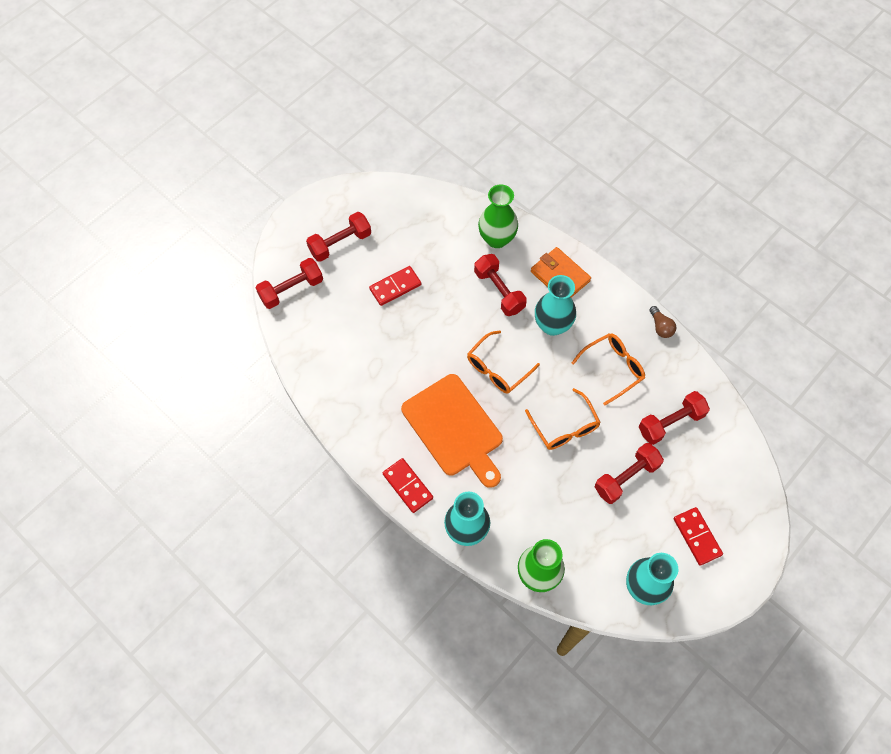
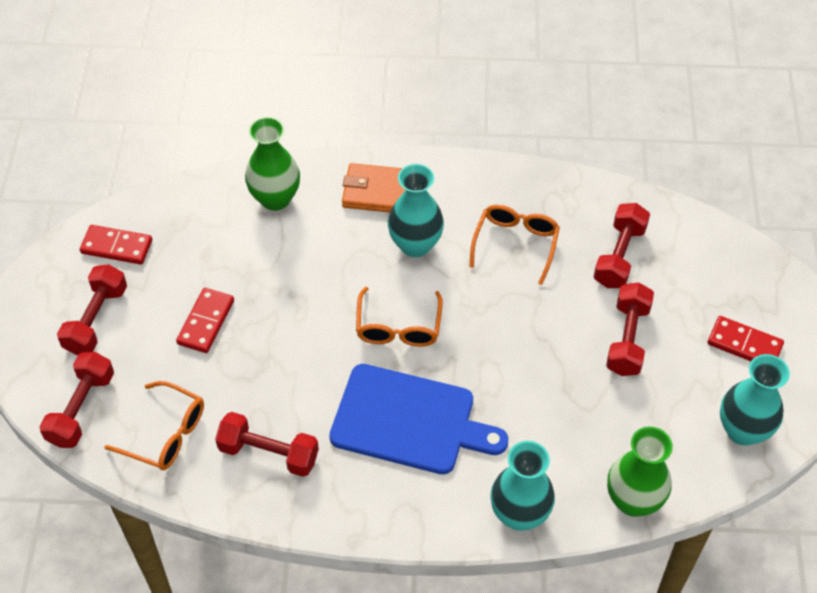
camera: 40 degrees left, 10 degrees down
red domino [383,458,433,513] -> red domino moved to [80,225,152,265]
orange cutting board [401,374,503,488] -> blue cutting board [329,364,508,474]
red dumbbell [474,254,527,316] -> red dumbbell moved to [215,412,319,477]
orange glasses [525,388,601,450] -> orange glasses moved to [105,381,204,470]
brown light bulb [649,306,676,338] -> none

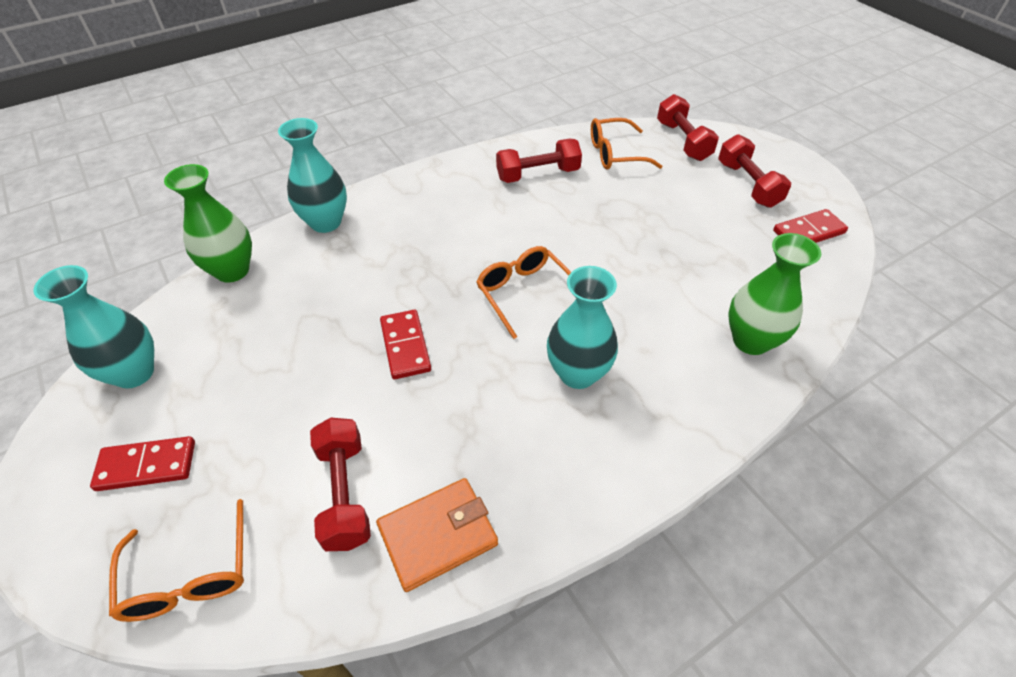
camera: 145 degrees right, 5 degrees down
red domino [176,288,234,353] -> red domino moved to [380,310,431,379]
blue cutting board [329,364,508,474] -> none
orange wallet [342,163,405,212] -> orange wallet moved to [376,478,498,592]
orange glasses [469,205,560,285] -> orange glasses moved to [109,499,244,622]
red dumbbell [606,282,654,376] -> none

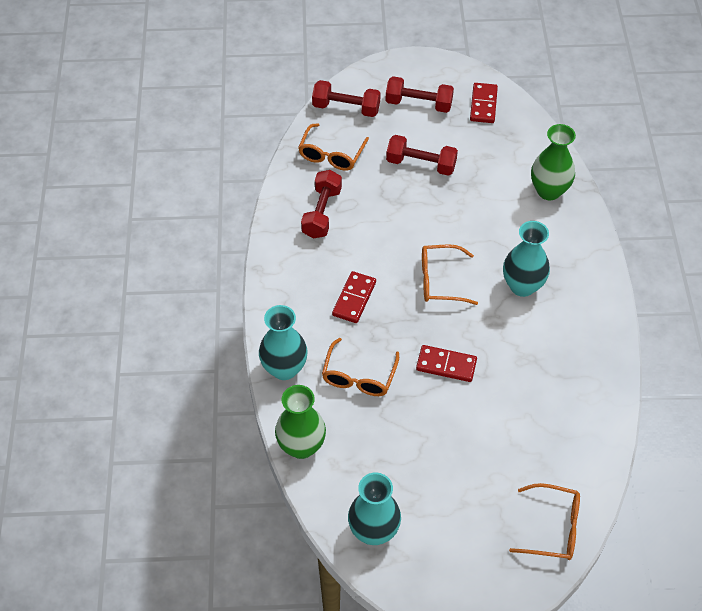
camera: 60 degrees left, 5 degrees up
red domino [90,436,195,491] -> red domino moved to [332,271,376,323]
red dumbbell [310,417,371,551] -> red dumbbell moved to [386,135,458,176]
orange wallet [376,478,498,592] -> none
none -> orange glasses [322,338,399,396]

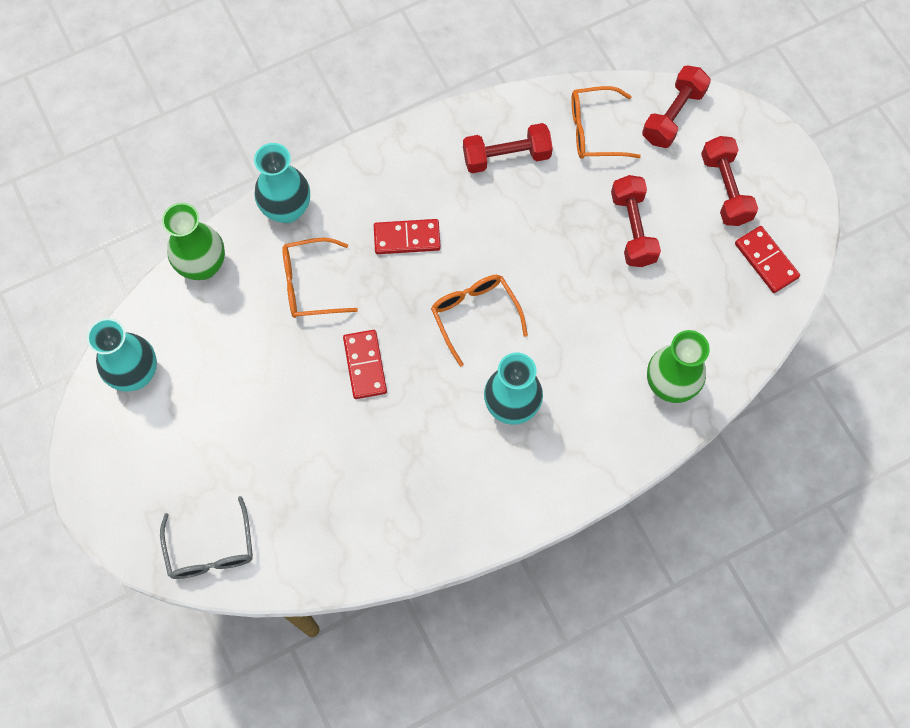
camera: 65 degrees right, 15 degrees up
red dumbbell [312,80,381,117] -> red dumbbell turned 45 degrees clockwise [642,65,711,148]
red domino [470,83,498,123] -> red domino turned 75 degrees clockwise [735,226,800,293]
orange glasses [509,483,580,560] -> grey glasses [160,496,253,579]

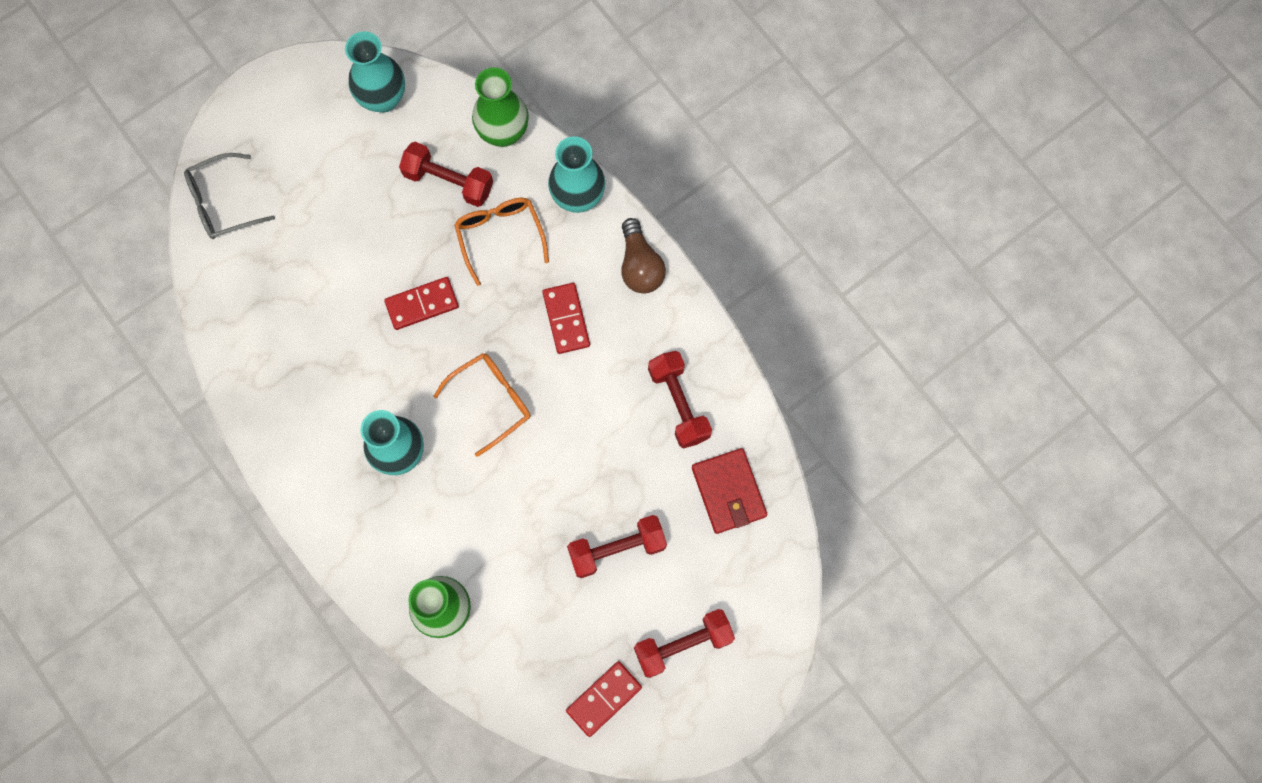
camera: 80 degrees right, 5 degrees up
orange glasses [571,86,641,159] -> red wallet [692,448,767,534]
red dumbbell [642,65,711,148] -> red dumbbell moved to [399,142,493,207]
none -> brown light bulb [621,218,666,293]

